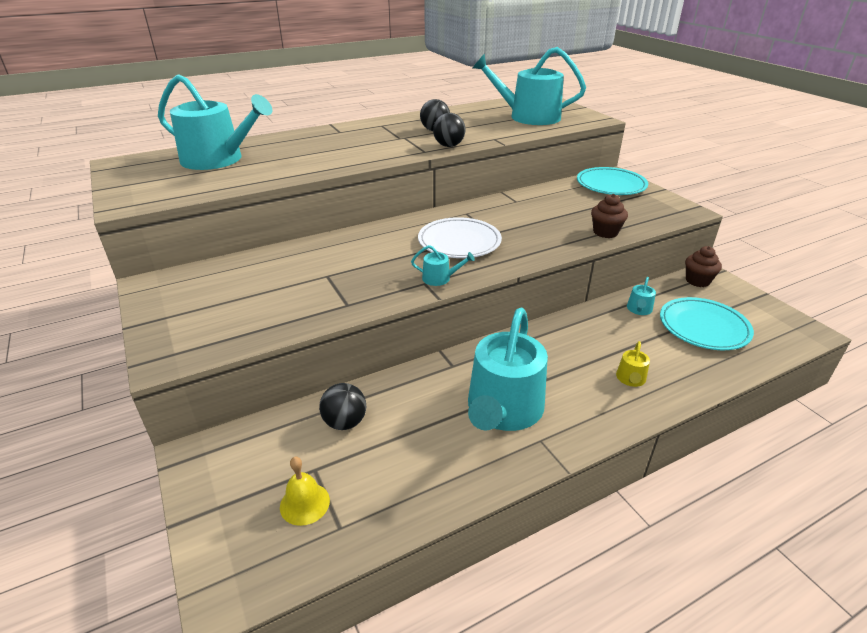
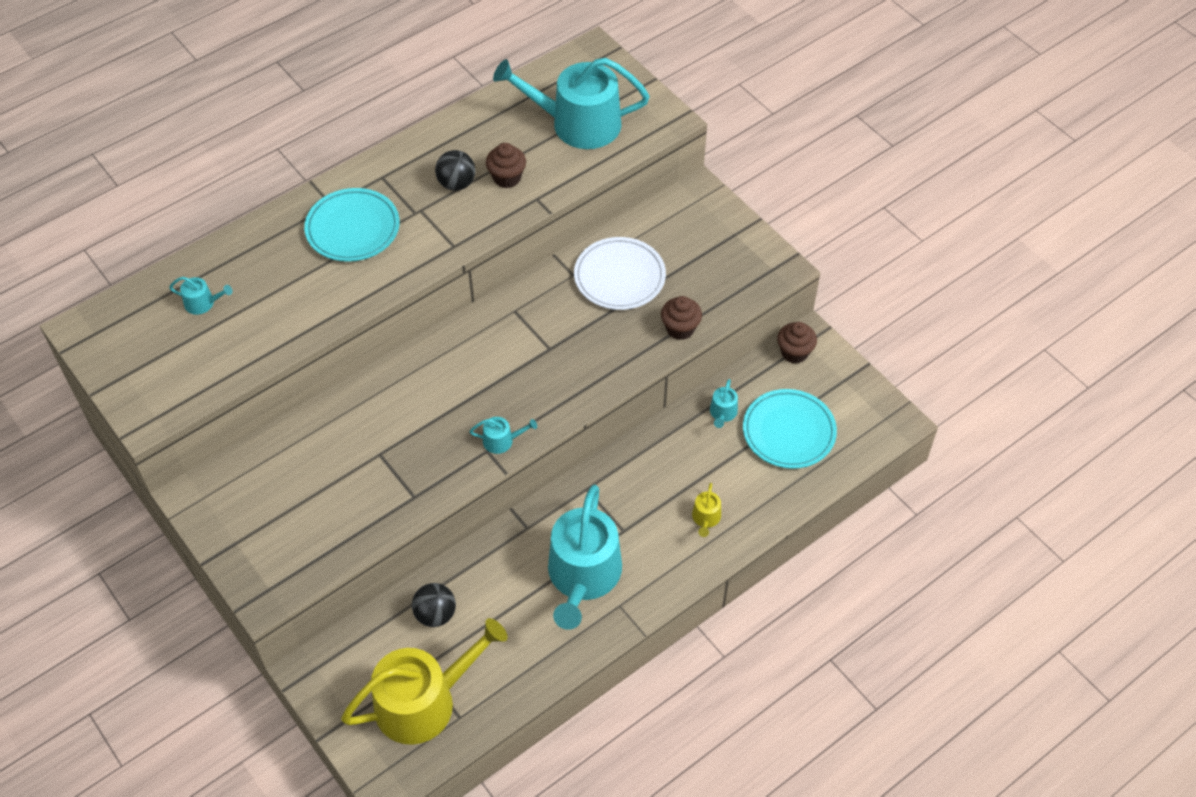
camera: 10 degrees left, 20 degrees up
turquoise watering can [158,74,272,170] -> turquoise watering can [169,277,232,315], size x0.40
yellow bell [280,457,330,526] -> yellow watering can [341,618,508,745]
white plate [418,217,502,258] -> white plate moved to [574,237,666,310]
black ball [433,113,466,147] -> none
turquoise plate [577,167,648,195] -> turquoise plate moved to [304,188,400,262]
none -> brown cupcake [486,143,526,188]

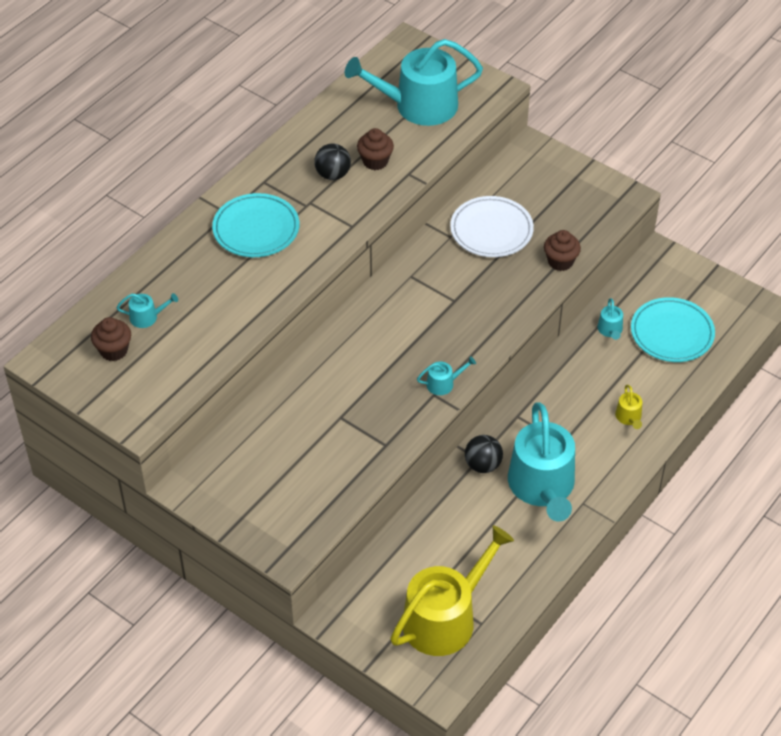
camera: 15 degrees left, 5 degrees down
black ball [412,583,456,627] -> black ball moved to [465,435,503,473]
brown cupcake [777,322,817,364] -> brown cupcake moved to [91,317,131,361]

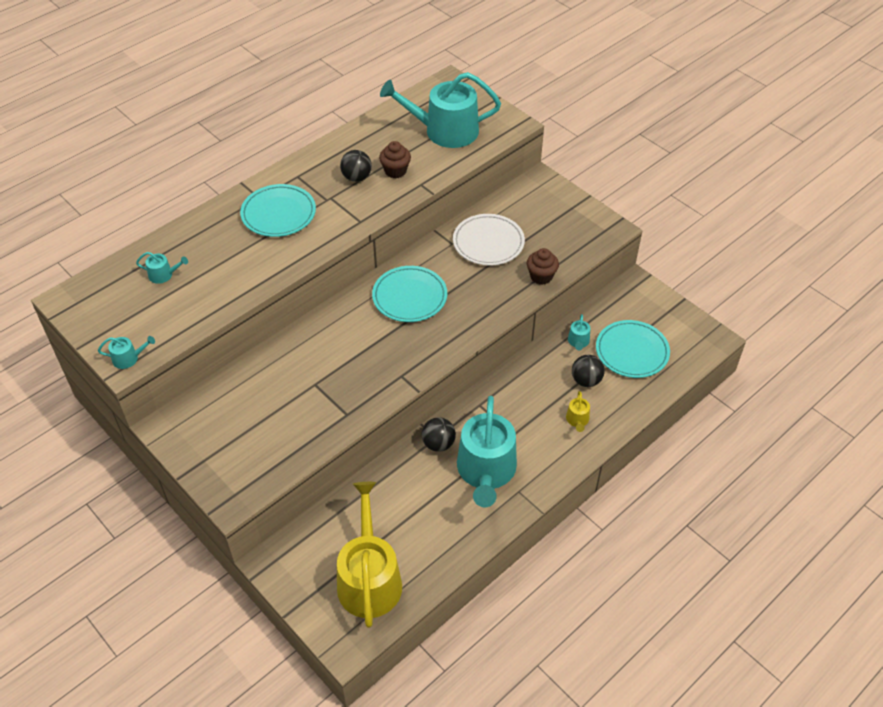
camera: 10 degrees right, 0 degrees up
brown cupcake [91,317,131,361] -> none
yellow watering can [391,526,514,656] -> yellow watering can turned 60 degrees counterclockwise [337,482,402,628]
turquoise watering can [417,356,476,395] -> turquoise watering can moved to [98,336,155,369]
none -> turquoise plate [372,266,447,322]
none -> black ball [572,355,604,387]

